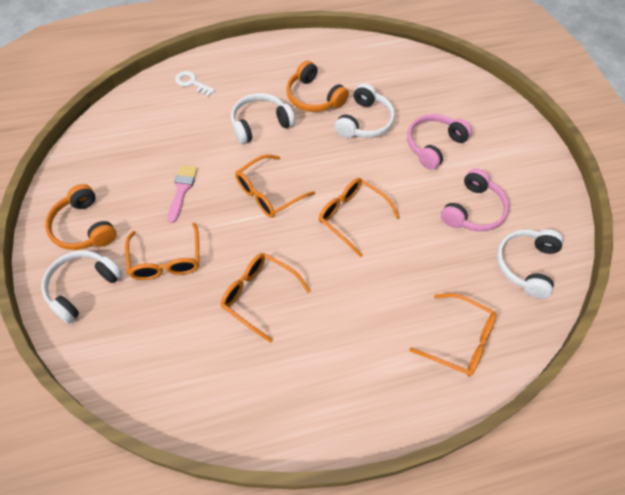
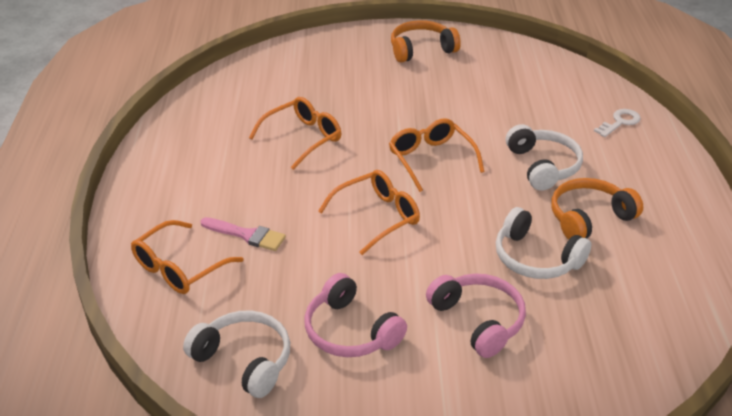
camera: 105 degrees right, 20 degrees down
white headphones [42,251,123,324] -> none
orange glasses [125,222,199,280] -> none
pink brush [168,165,198,223] -> pink brush moved to [201,217,286,251]

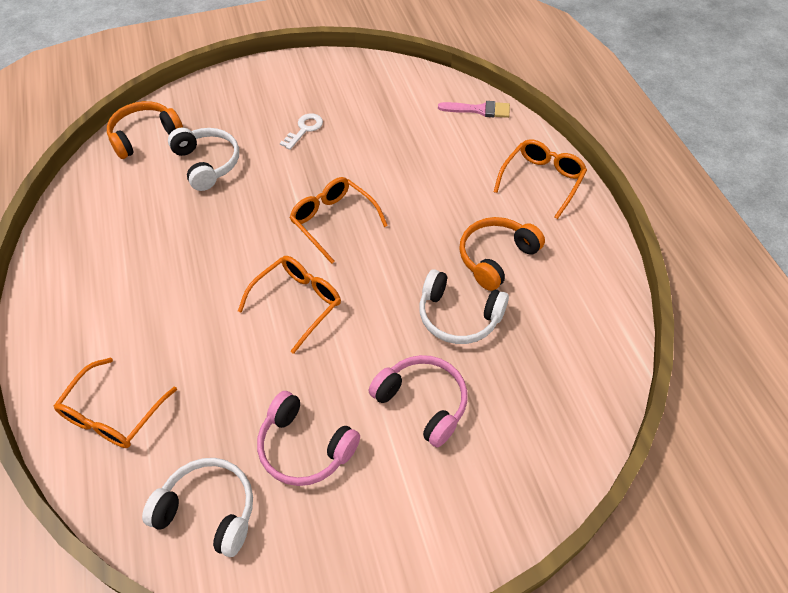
camera: 15 degrees left, 15 degrees up
pink brush [201,217,286,251] -> pink brush moved to [438,101,510,118]
orange glasses [249,97,341,170] -> orange glasses moved to [494,139,587,219]
orange headphones [391,20,461,63] -> orange headphones moved to [107,101,183,159]
white headphones [506,124,583,191] -> white headphones moved to [168,128,239,191]
white key [594,109,641,137] -> white key moved to [280,113,323,150]

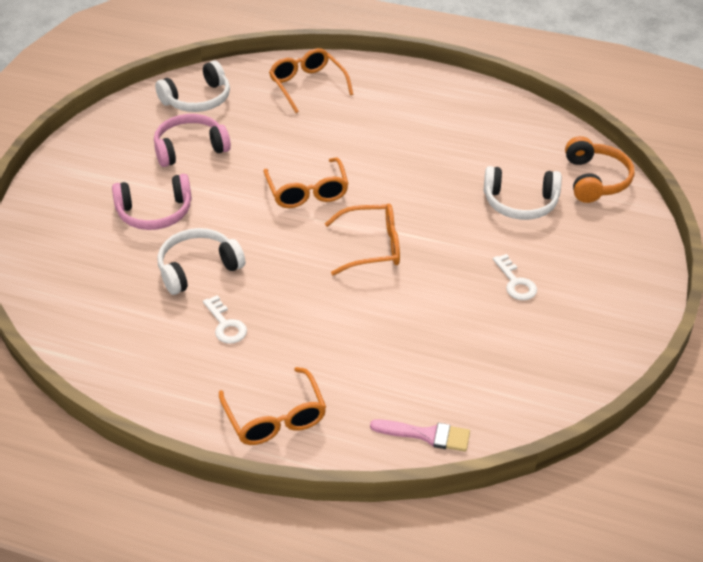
camera: 125 degrees right, 10 degrees down
pink brush [438,101,510,118] -> pink brush turned 120 degrees counterclockwise [370,419,470,452]
orange headphones [459,217,545,291] -> white key [203,295,247,344]

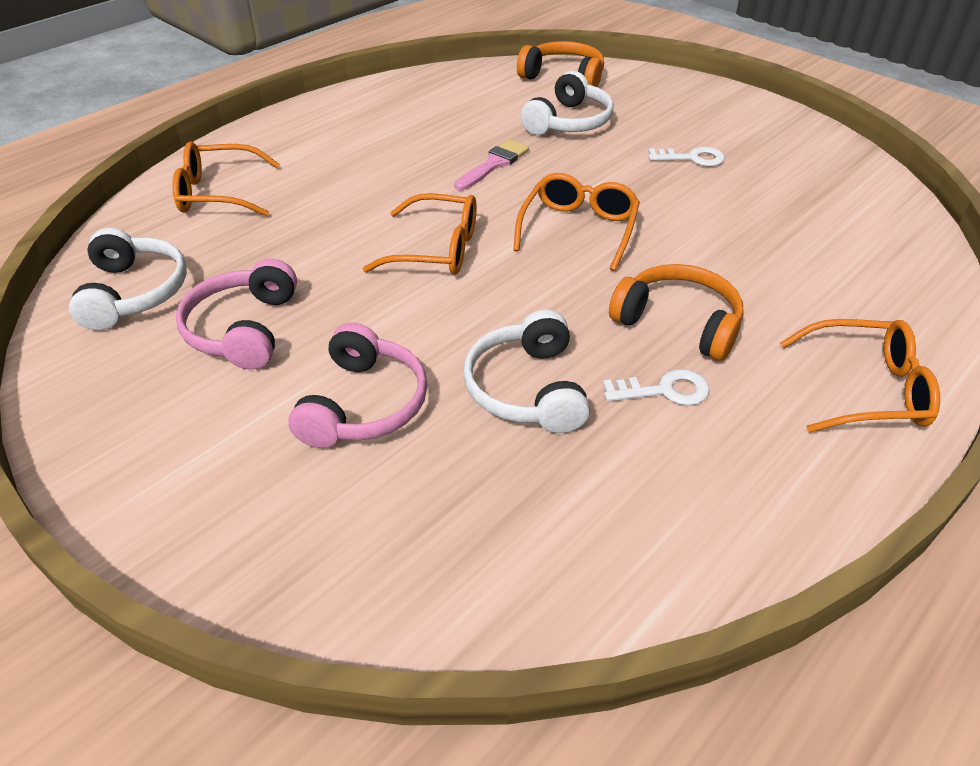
camera: 65 degrees left, 0 degrees up
pink brush [370,419,470,452] -> pink brush moved to [454,140,529,191]
none -> orange headphones [609,264,744,361]

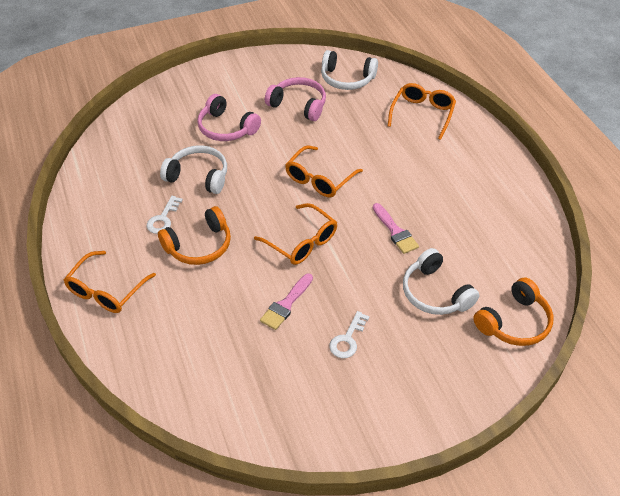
camera: 115 degrees right, 5 degrees up
none -> pink brush [260,273,313,330]

